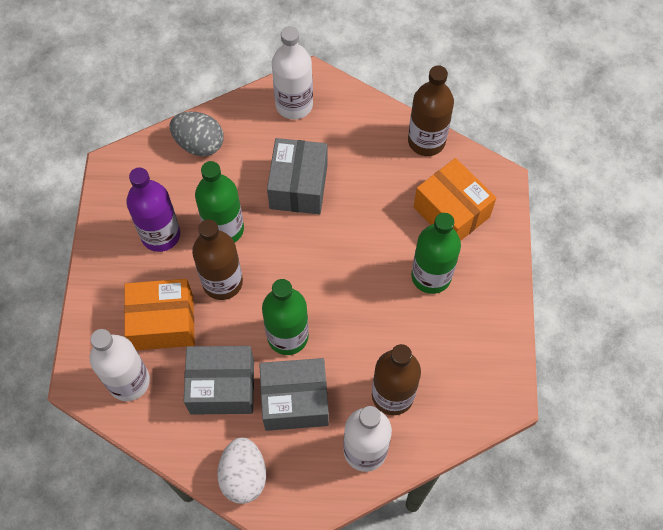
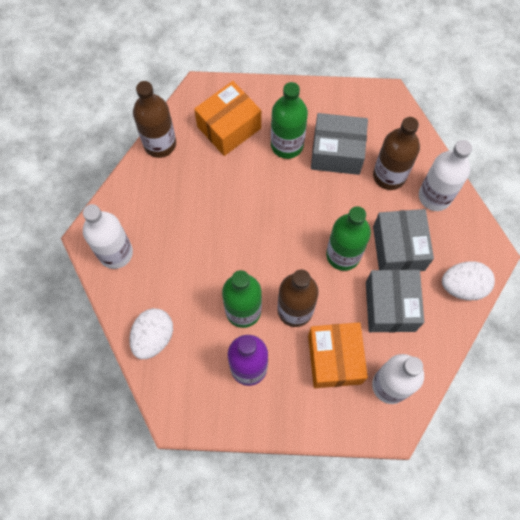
camera: 90 degrees left, 5 degrees up
grey egg [170,112,223,156] -> white egg [129,308,173,359]
grey box [267,138,328,214] -> grey box moved to [311,113,368,175]

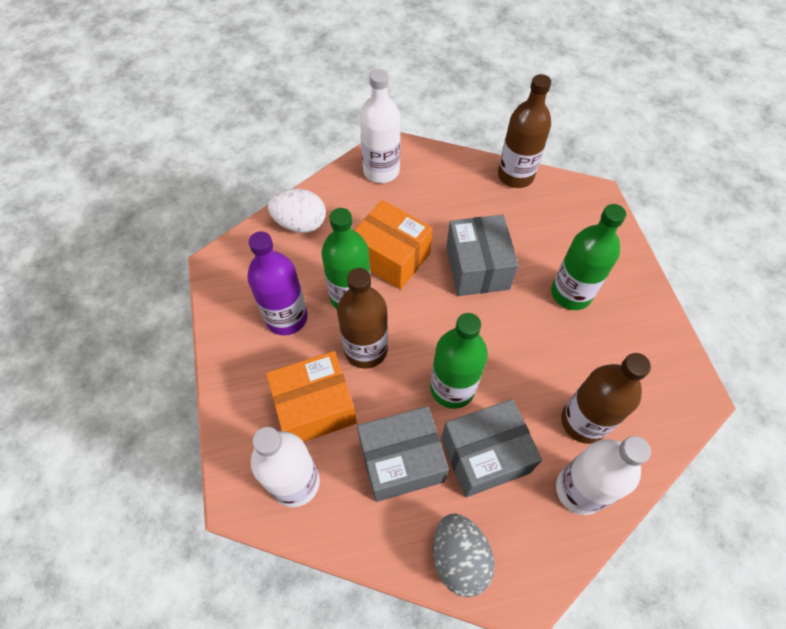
camera: 75 degrees right, 10 degrees down
orange box [194,81,261,156] -> orange box moved to [354,200,433,290]
grey box [311,113,368,175] -> grey box moved to [446,215,519,296]
white egg [442,261,495,300] -> grey egg [433,514,495,597]

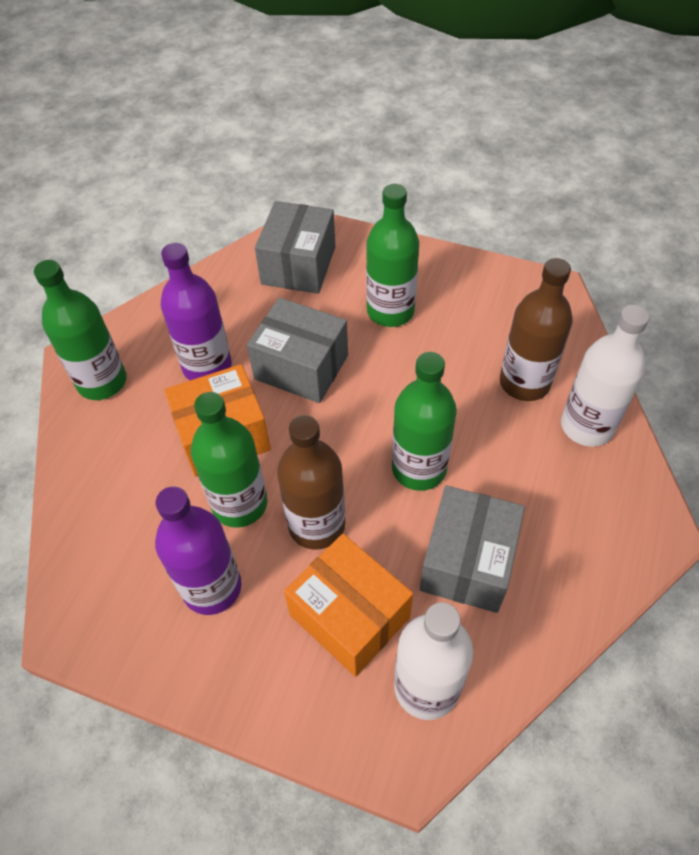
camera: 55 degrees left, 5 degrees down
orange box [266,351,357,442] -> orange box turned 60 degrees counterclockwise [284,534,413,677]
white egg [268,189,326,233] -> none
white bottle [360,69,401,183] -> green bottle [34,260,127,400]
grey egg [433,514,495,597] -> none
grey box [441,399,542,497] -> grey box moved to [255,201,335,294]
brown bottle [498,74,551,188] -> none
none -> purple bottle [161,243,232,380]

